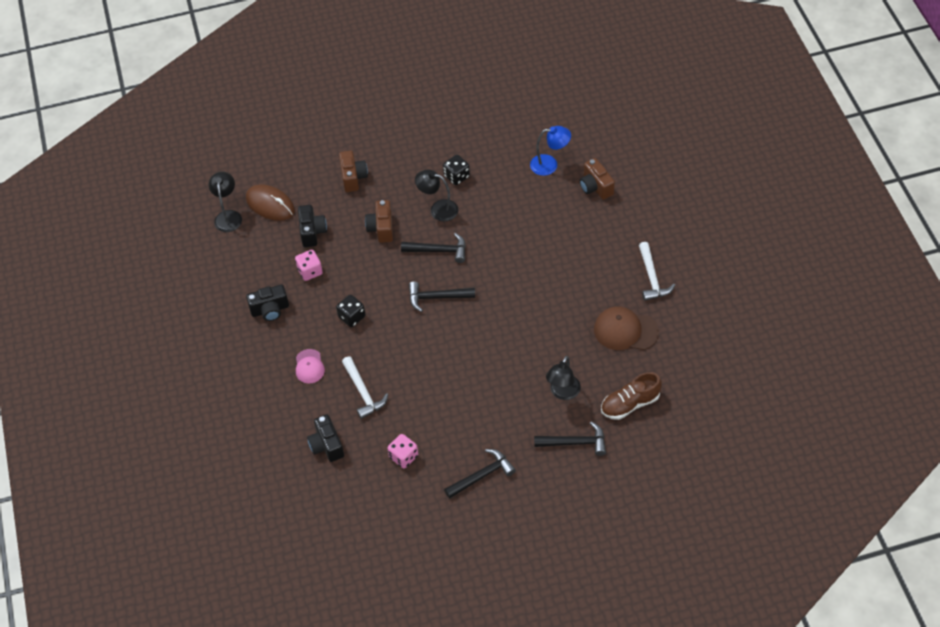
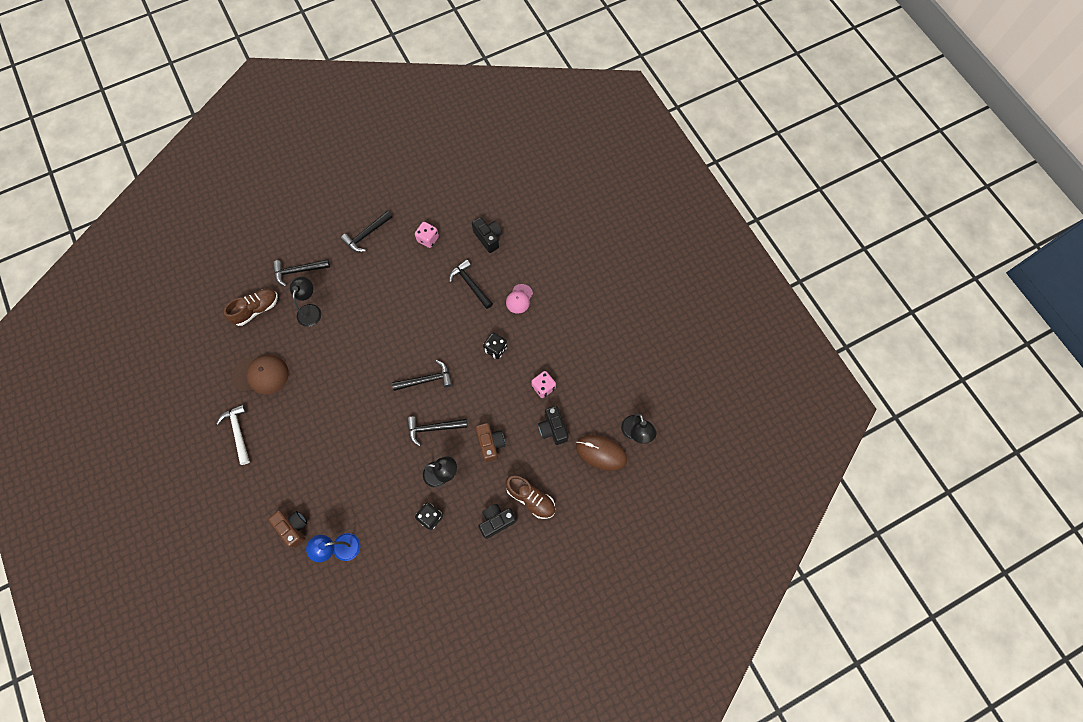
camera: 165 degrees right, 15 degrees up
black camera [246,284,289,321] -> black camera moved to [478,504,517,539]
pink cap [296,349,325,383] -> pink cap turned 135 degrees counterclockwise [506,284,533,314]
brown camera [339,150,368,192] -> brown shoe [505,475,555,519]
white hammer [342,356,388,419] -> black hammer [449,259,493,309]

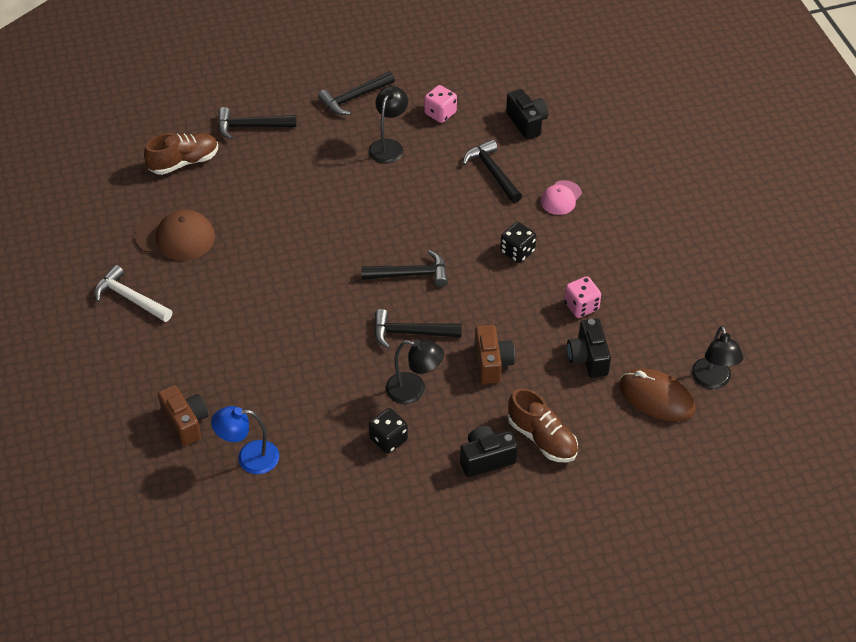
camera: 10 degrees right, 20 degrees down
white hammer [217,404,250,465] -> white hammer turned 45 degrees counterclockwise [94,265,173,322]
black lamp [290,277,321,327] -> black lamp moved to [368,86,408,164]

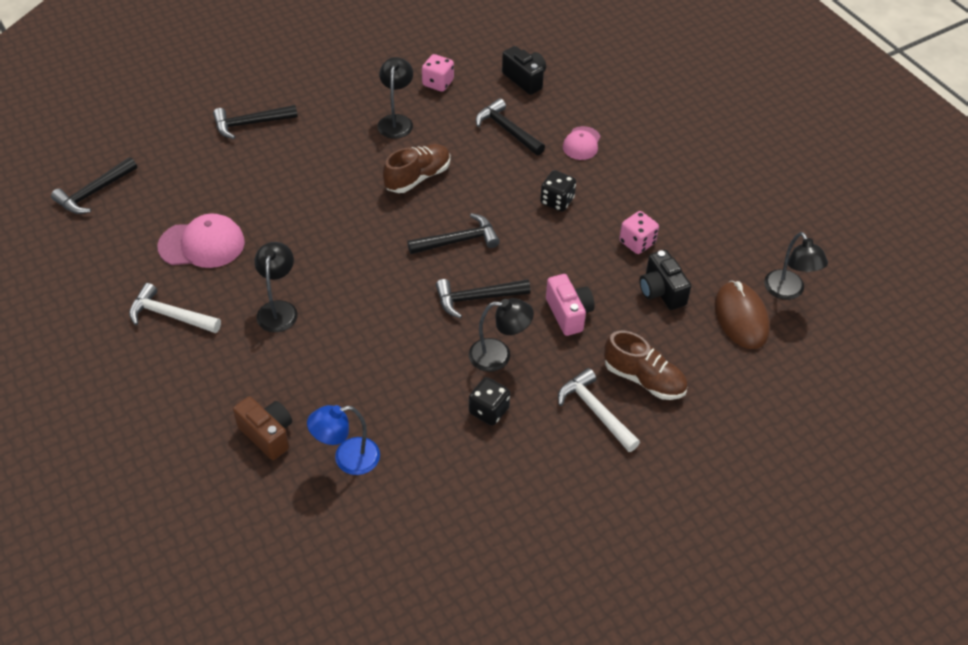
camera: 15 degrees left, 0 degrees up
brown cap [135,210,215,261] -> pink cap [157,214,245,268]
brown shoe [144,133,218,175] -> brown shoe moved to [383,144,450,193]
black hammer [318,71,395,115] -> black hammer moved to [51,157,137,214]
black camera [460,426,518,477] -> white hammer [558,368,640,452]
brown camera [475,325,515,384] -> pink camera [546,274,595,336]
brown mouse [619,368,696,421] -> brown mouse turned 60 degrees clockwise [715,281,770,349]
none -> black lamp [254,242,298,332]

